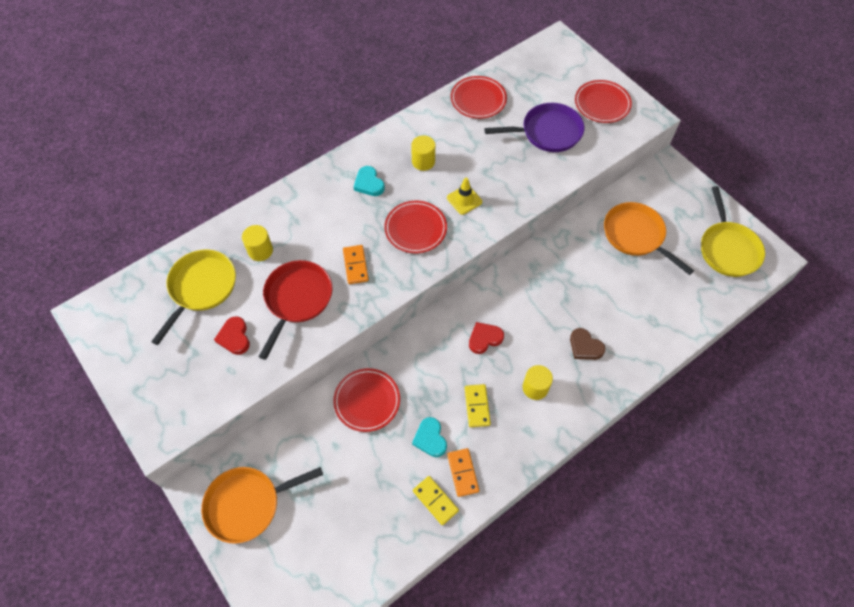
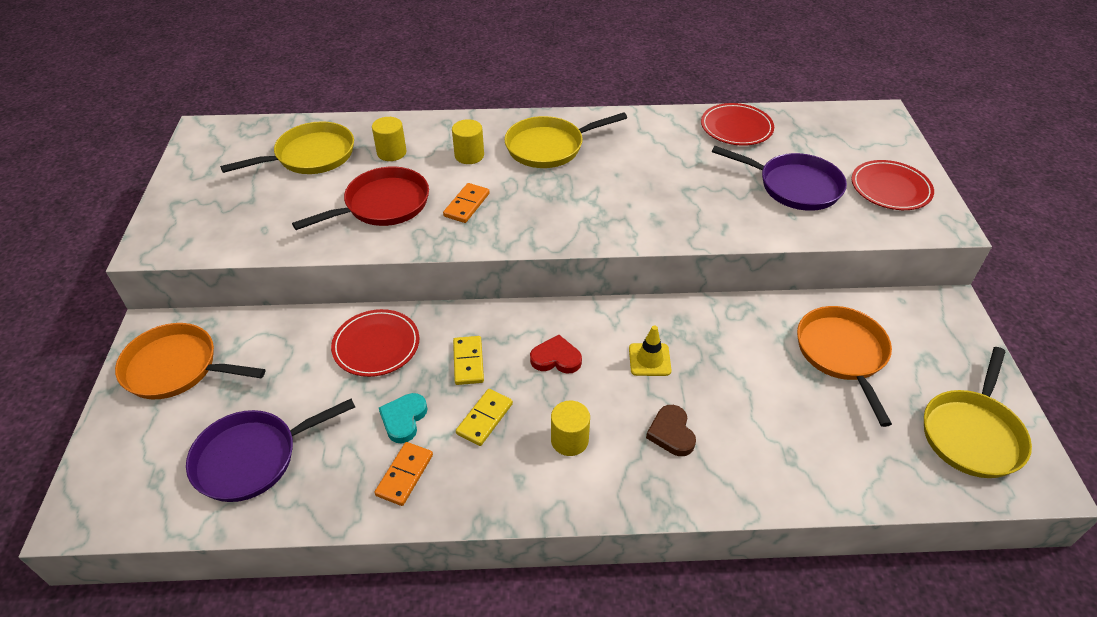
camera: 35 degrees right, 15 degrees down
red heart [214,316,250,355] -> none
turquoise heart [354,166,385,196] -> yellow pan [504,112,627,168]
red plate [384,201,447,253] -> none
yellow cylinder [411,135,435,171] -> yellow cylinder moved to [452,119,484,164]
yellow domino [413,476,459,525] -> yellow domino moved to [453,336,484,385]
yellow traffic cone [447,177,482,215] -> yellow traffic cone moved to [629,325,672,376]
none -> purple pan [186,398,355,502]

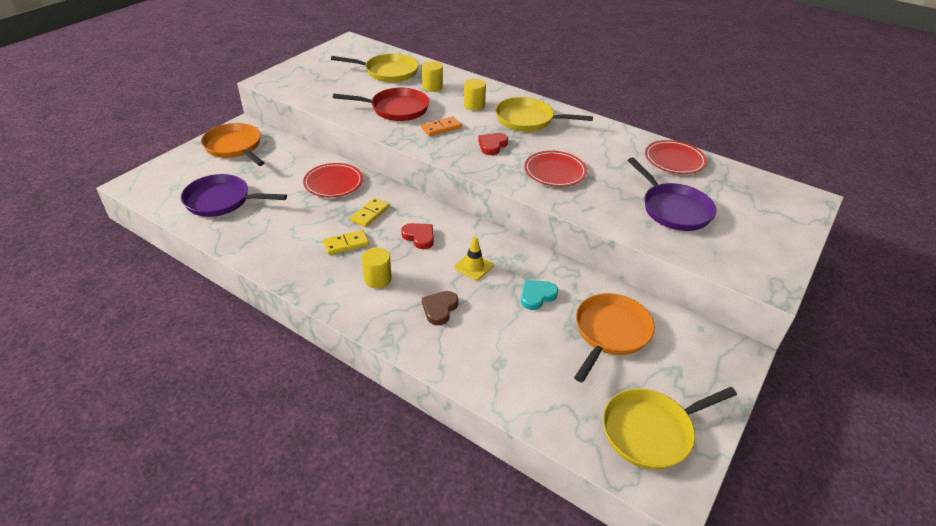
camera: 35 degrees right, 5 degrees down
orange domino [374,442,433,506] -> none
turquoise heart [379,393,427,443] -> turquoise heart moved to [521,280,558,310]
red plate [852,160,934,210] -> red plate moved to [524,151,587,187]
none -> red heart [478,133,508,155]

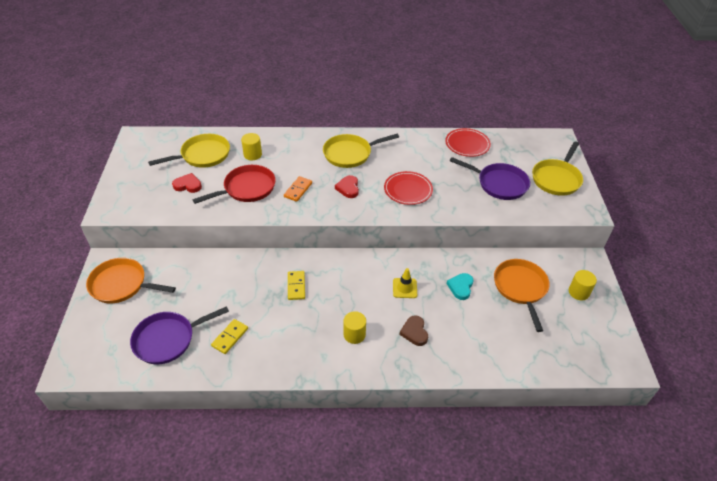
camera: 35 degrees left, 5 degrees up
red plate [303,163,363,197] -> none
yellow domino [323,230,369,255] -> yellow domino moved to [211,319,248,354]
red heart [401,223,434,249] -> red heart moved to [172,173,202,193]
yellow cylinder [464,79,486,111] -> yellow cylinder moved to [569,270,597,300]
yellow pan [603,387,737,470] -> yellow pan moved to [532,141,583,196]

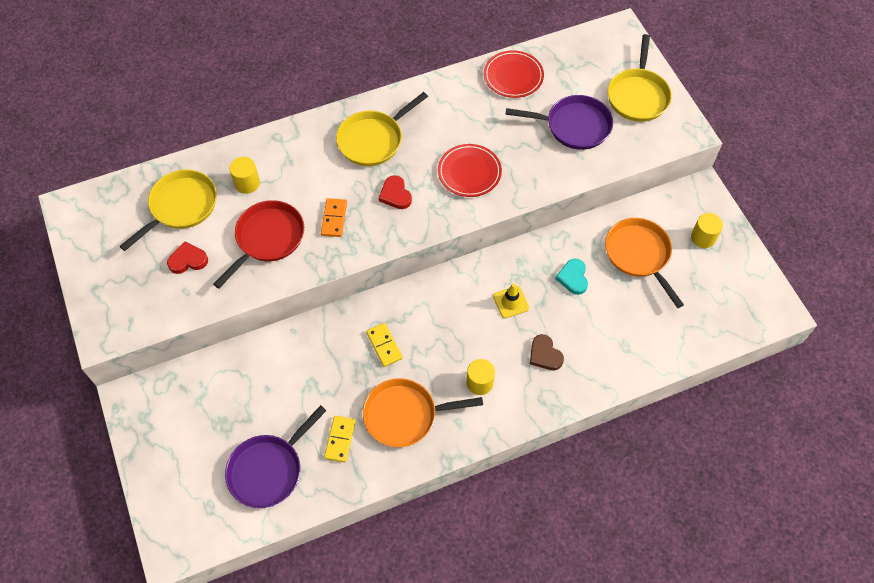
camera: 20 degrees left, 15 degrees up
orange pan [86,258,176,303] -> orange pan moved to [363,378,483,447]

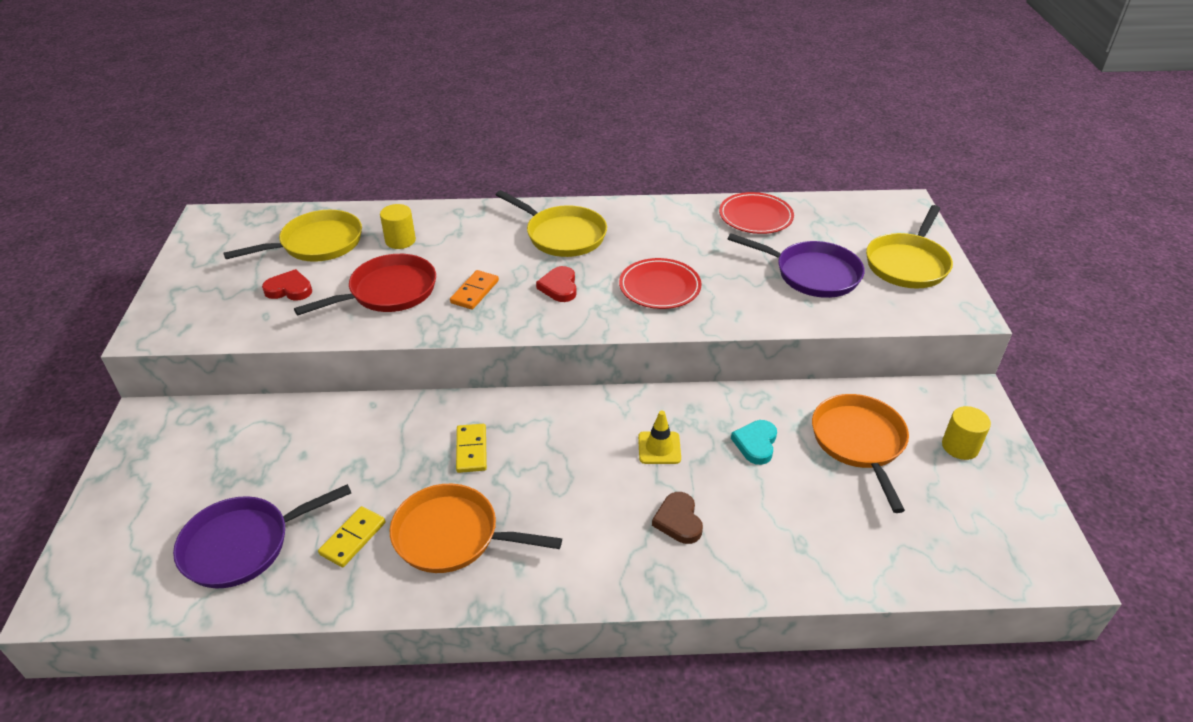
camera: 20 degrees right, 20 degrees down
yellow pan [336,92,428,166] -> yellow pan turned 120 degrees counterclockwise [496,190,607,257]
yellow cylinder [467,359,495,395] -> none

